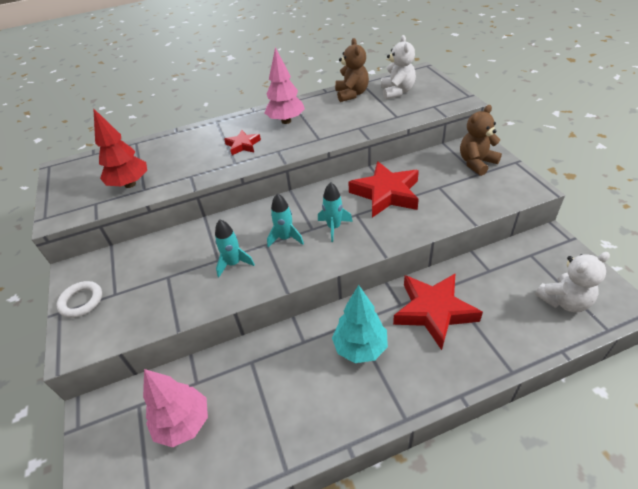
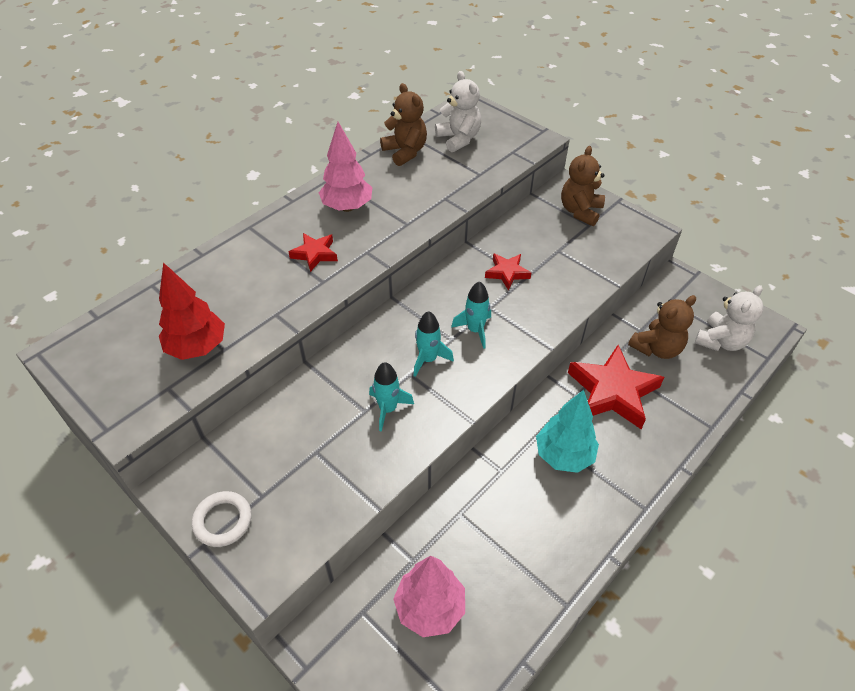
camera: 30 degrees left, 5 degrees up
red star [348,161,419,217] -> red star [485,253,531,290], size x0.52
none -> brown teddy bear [628,295,696,359]

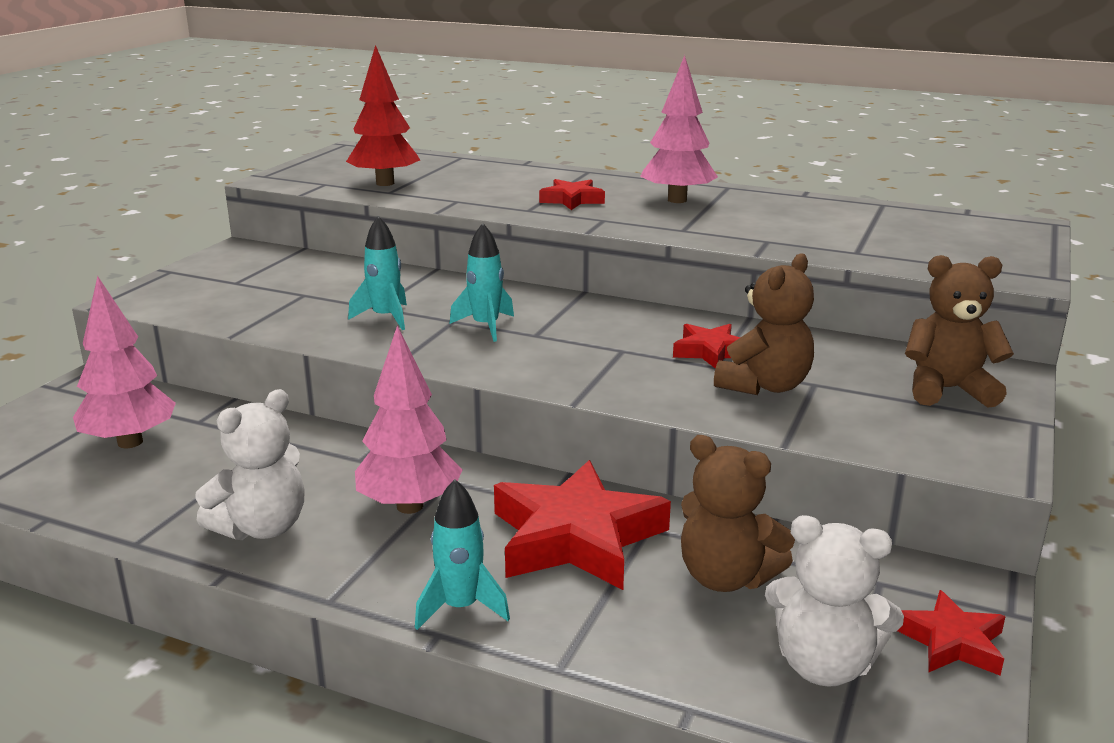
camera: 70 degrees right, 25 degrees down
white ring [192,491,252,547] -> none
brown teddy bear [380,83,427,166] -> brown teddy bear moved to [714,254,814,395]
white teddy bear [435,71,481,152] -> white teddy bear moved to [195,389,305,540]
turquoise rocket [451,281,491,349] -> turquoise rocket moved to [415,479,510,630]
turquoise tree [536,390,599,473] -> pink tree [355,325,462,514]
none -> red star [898,590,1006,675]

